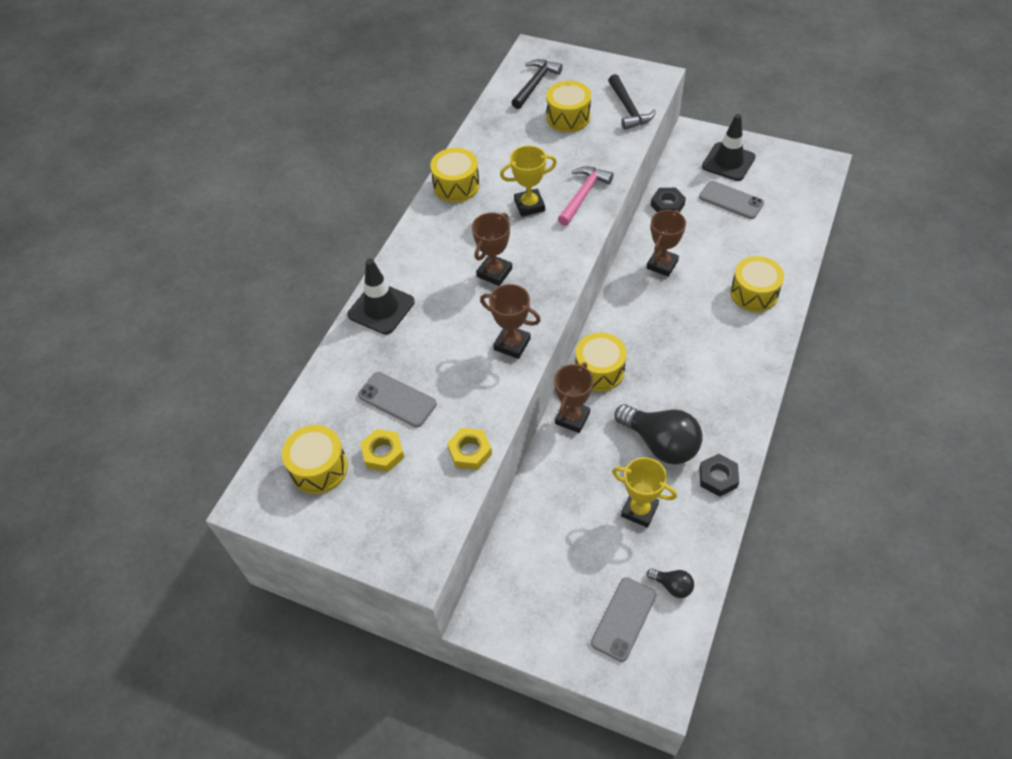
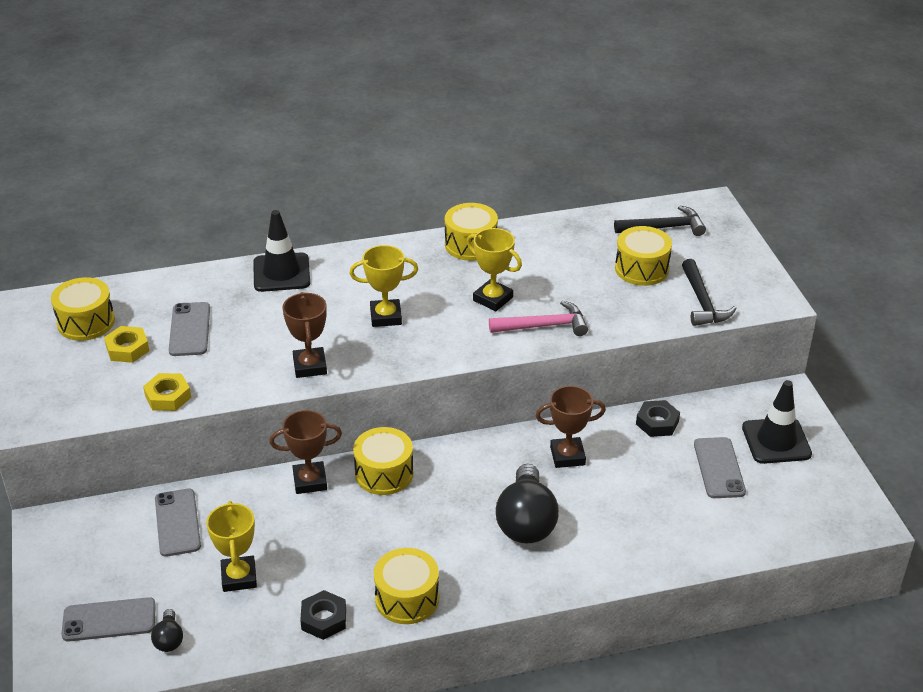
camera: 50 degrees right, 15 degrees down
brown trophy [472,212,512,286] -> yellow trophy [349,245,418,327]
black hammer [608,74,656,130] -> black hammer turned 45 degrees counterclockwise [682,259,737,326]
black light bulb [615,404,703,464] -> black light bulb moved to [496,464,559,543]
yellow drum [730,256,784,312] -> yellow drum moved to [374,548,439,624]
none -> grey phone [155,489,201,557]

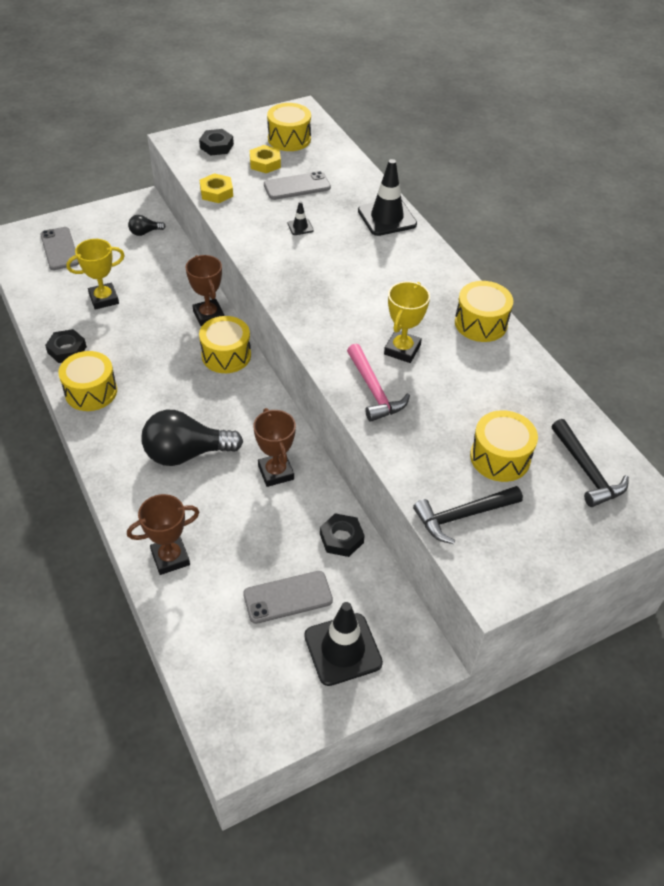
camera: 75 degrees right, 10 degrees up
black light bulb [151,609,183,652] -> black light bulb moved to [128,215,165,236]
grey phone [155,489,201,557] -> none
brown trophy [283,292,327,378] -> brown trophy moved to [127,494,200,575]
yellow trophy [349,245,418,327] -> none
none -> black nut [199,129,234,156]
none -> black traffic cone [287,201,313,235]

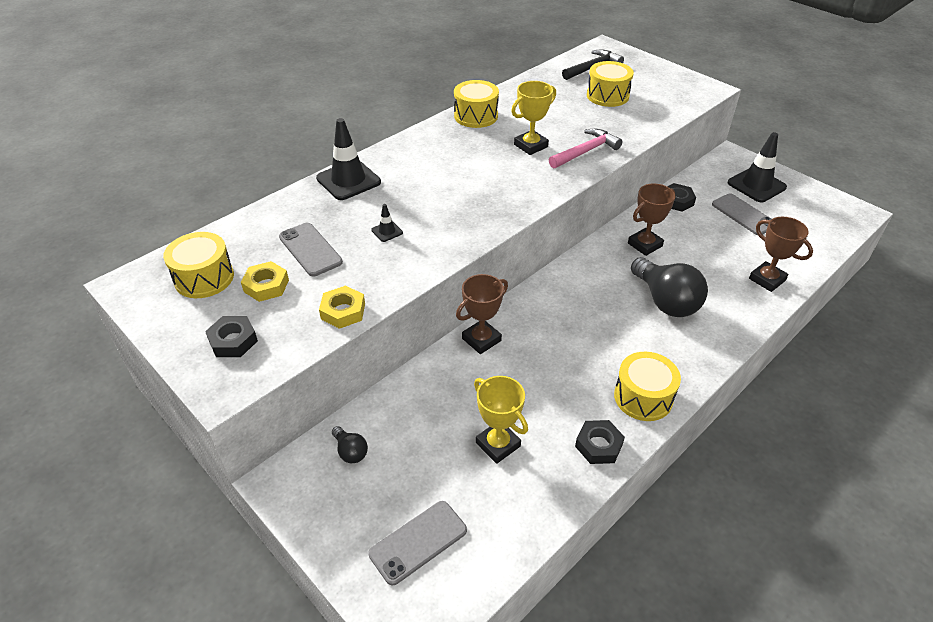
camera: 105 degrees left, 5 degrees down
yellow drum [199,316,251,373] -> none
yellow trophy [384,281,430,363] -> yellow trophy turned 45 degrees counterclockwise [511,81,556,155]
black hammer [413,486,523,544] -> none

